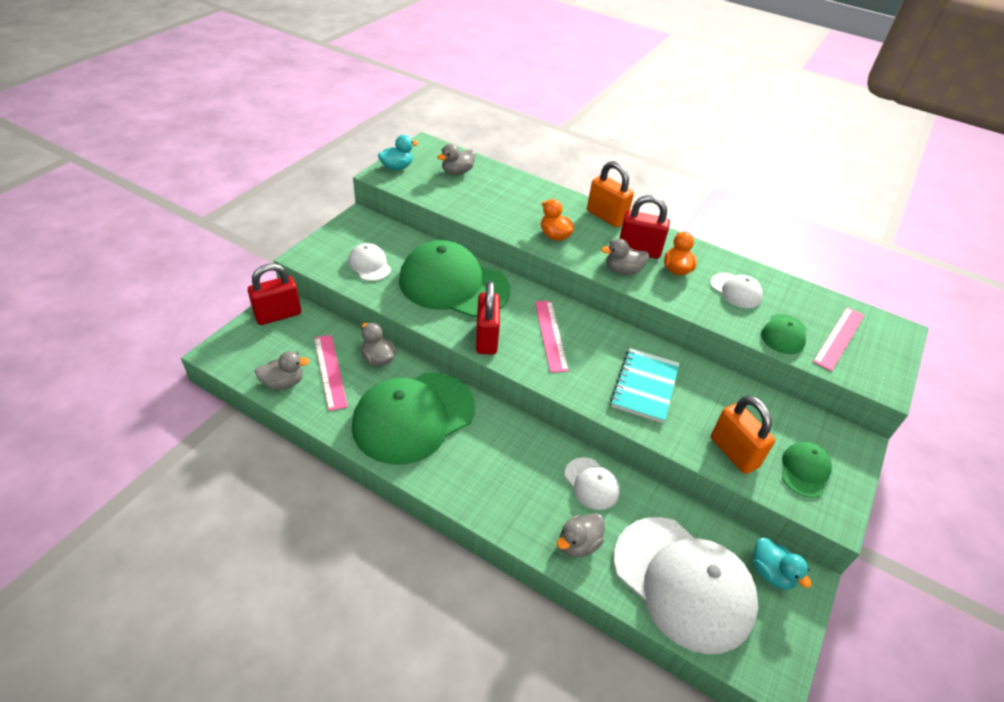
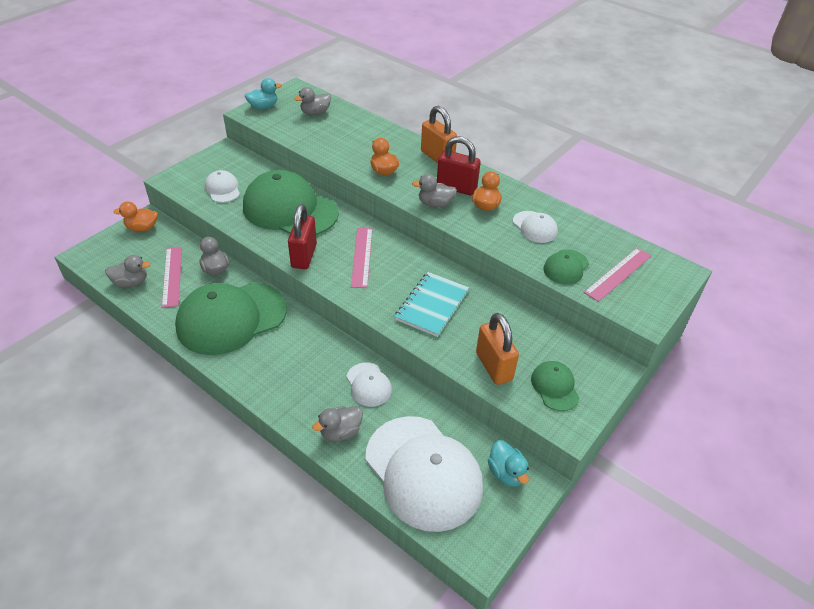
camera: 10 degrees right, 0 degrees up
red padlock [248,263,301,325] -> orange duck [113,201,158,231]
green cap [782,442,832,498] -> green cap turned 45 degrees counterclockwise [531,361,580,411]

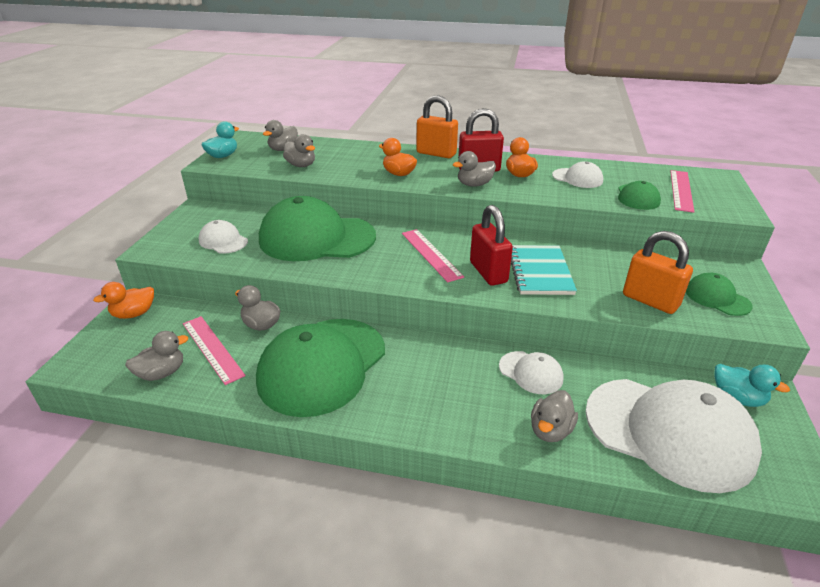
camera: 25 degrees left, 10 degrees down
red padlock [288,204,317,269] -> red padlock moved to [470,205,513,286]
none -> grey duck [283,134,315,167]

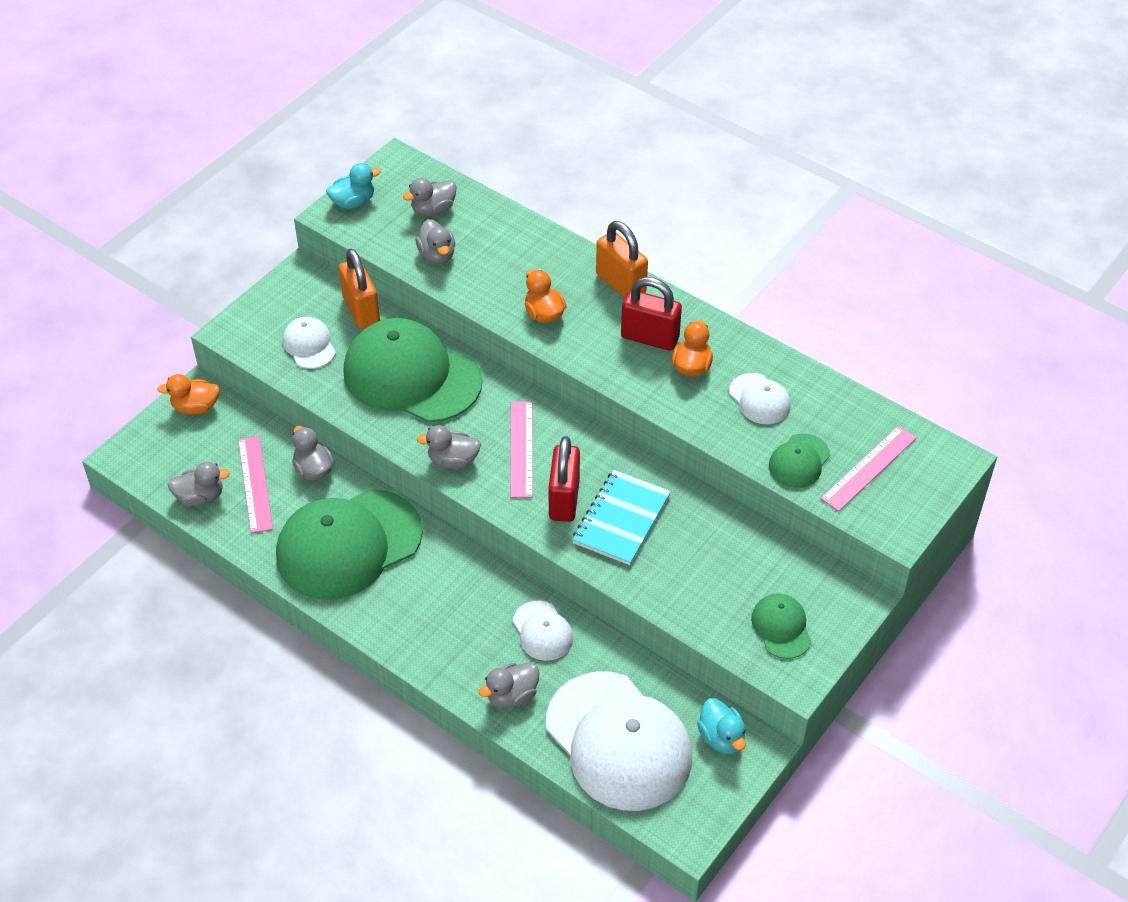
camera: 25 degrees right, 15 degrees up
grey duck [453,151,496,187] -> grey duck moved to [417,425,481,469]
orange padlock [623,231,693,314] -> orange padlock moved to [339,248,380,330]

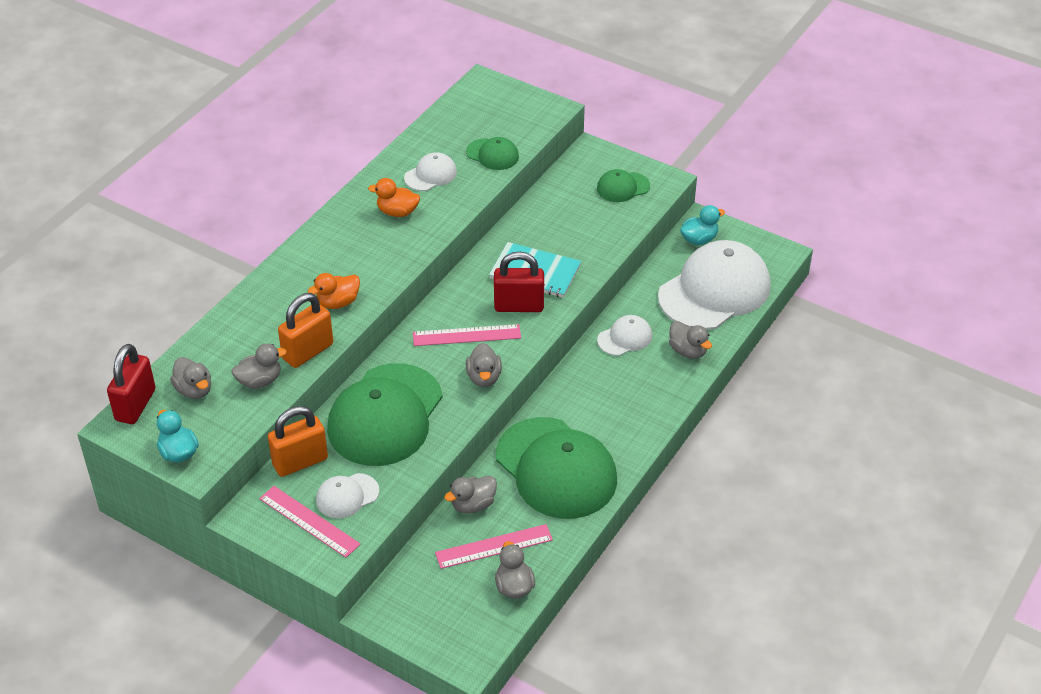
camera: 95 degrees left, 5 degrees down
orange duck [157,374,220,415] -> none
orange padlock [596,221,648,298] -> orange padlock moved to [278,293,333,368]
red padlock [621,277,682,351] -> red padlock moved to [107,344,155,424]
pink ruler [820,426,917,512] -> pink ruler moved to [259,486,361,558]

